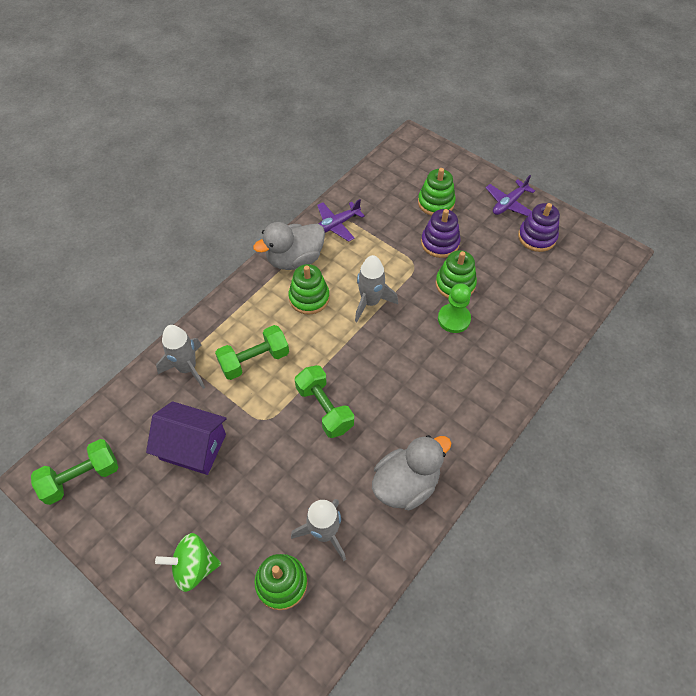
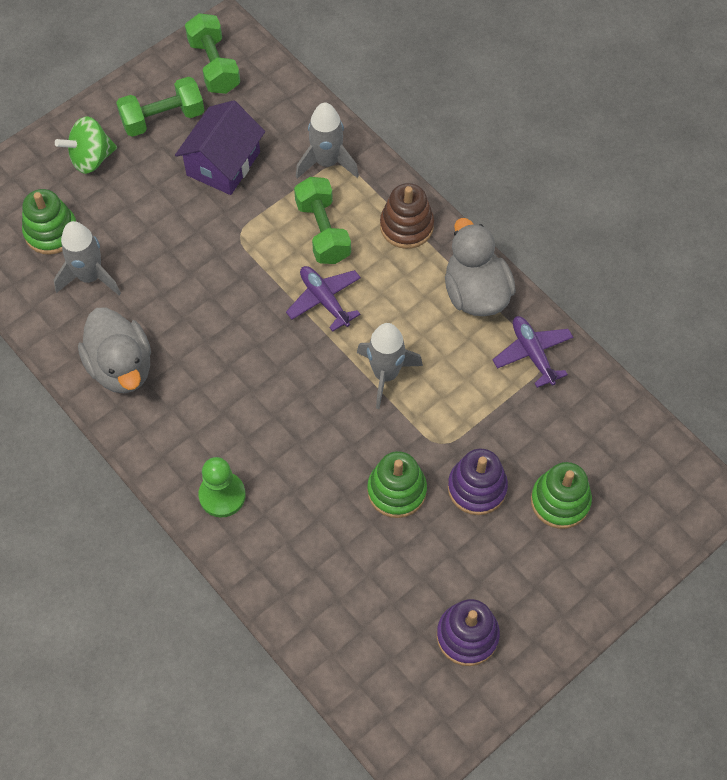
camera: 100 degrees right, 5 degrees up
green spinning top [155,533,221,592] -> green spinning top turned 120 degrees counterclockwise [55,116,117,174]
green stacking toy [288,264,330,315] -> none
green dumbbell [295,365,354,438] -> green dumbbell moved to [116,77,205,137]
green pawn [438,283,471,333] -> green pawn moved to [199,457,246,517]
purple plane [486,175,535,216] -> purple plane moved to [286,266,361,332]
none -> brown stacking toy [380,183,434,249]

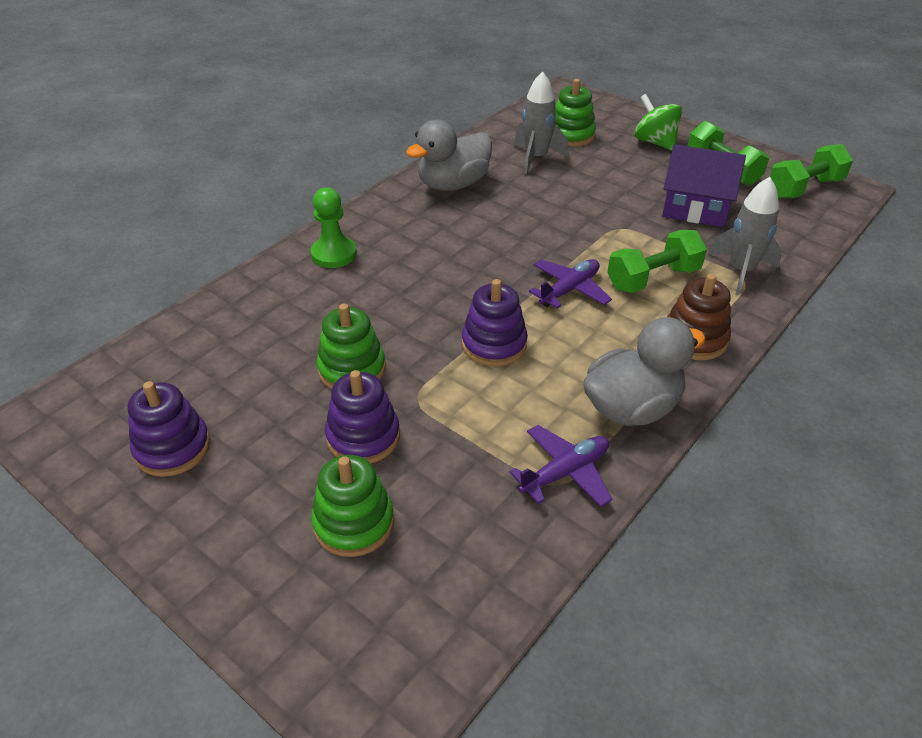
camera: 80 degrees right, 20 degrees down
grey rocket [357,323,423,409] -> purple stacking toy [462,279,528,366]

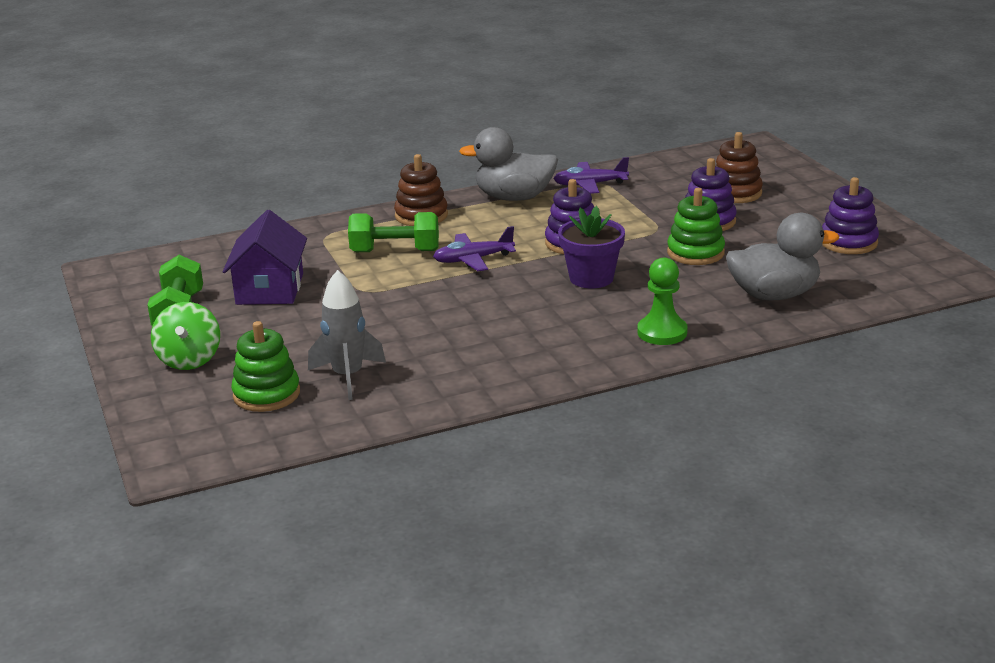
camera: 150 degrees left, 15 degrees down
green stacking toy [311,455,394,557] -> brown stacking toy [715,132,763,203]
grey duck [406,120,492,191] -> grey duck moved to [726,213,839,300]
purple house [662,144,746,227] -> purple house turned 45 degrees clockwise [223,210,307,305]
grey rocket [708,177,782,295] -> none
green dumbbell [770,144,853,199] -> none
none -> purple flower pot [558,206,625,289]

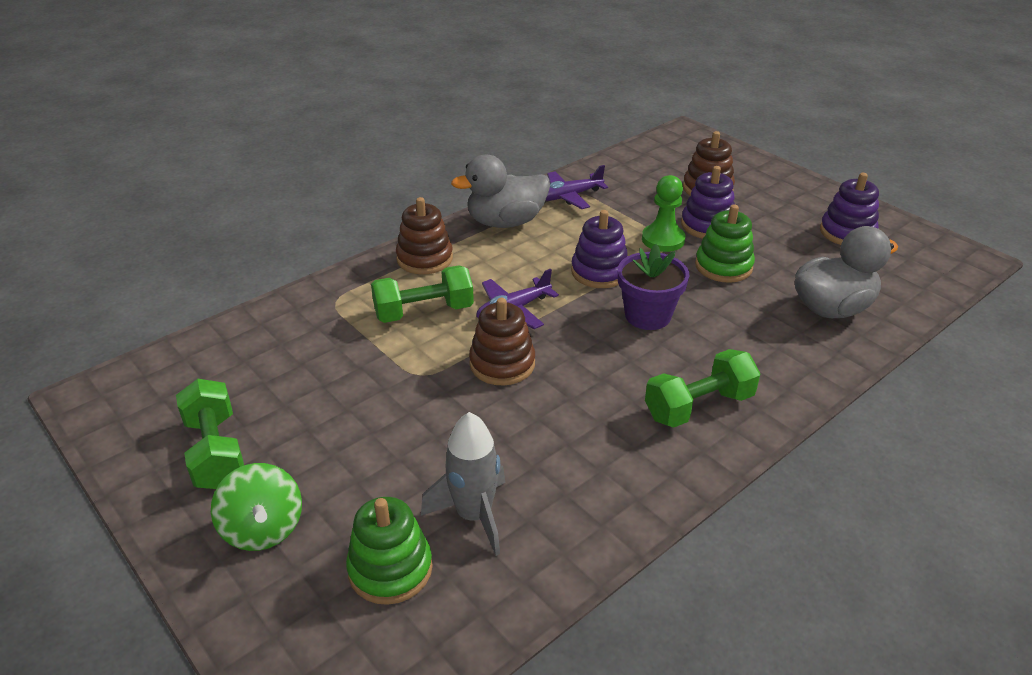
camera: 20 degrees left, 10 degrees up
purple house [223,210,307,305] -> none
green pawn [638,257,688,345] -> green pawn moved to [642,175,686,252]
none -> brown stacking toy [469,298,535,385]
none -> green dumbbell [645,349,761,428]

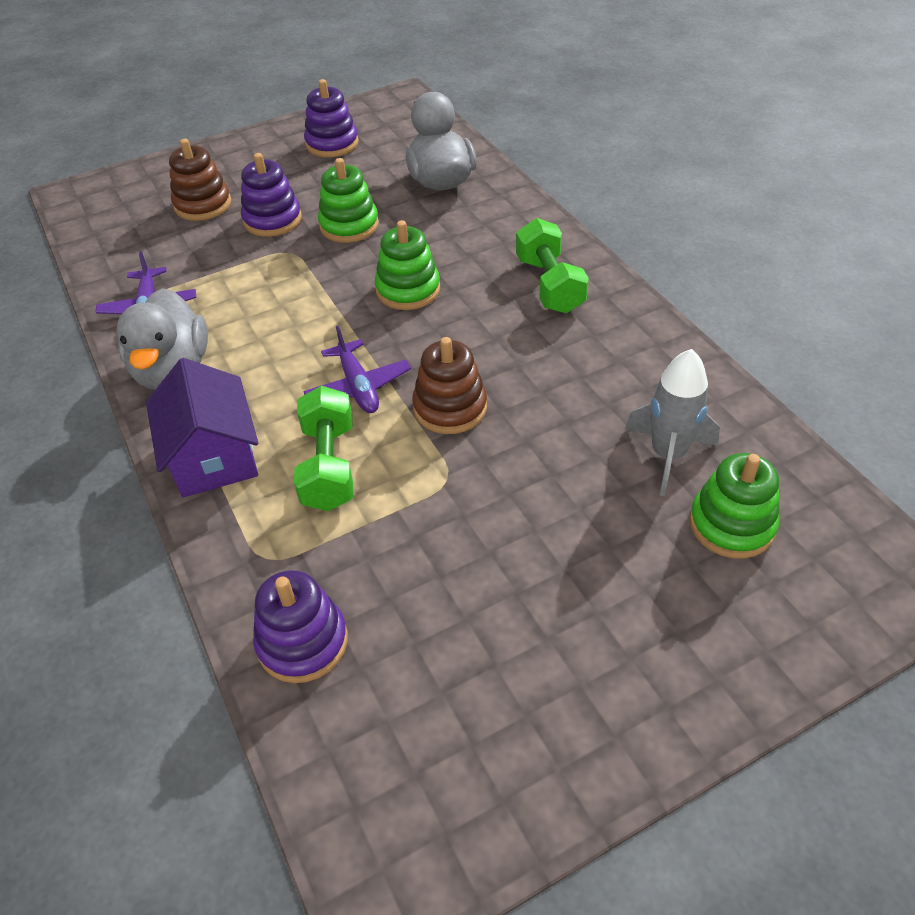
camera: 75 degrees left, 10 degrees up
green dumbbell [176,379,244,489] -> none
green spinning top [211,463,302,551] -> none
brown stacking toy [396,197,453,274] -> purple house [146,358,258,497]
purple stacking toy [571,210,628,288] -> purple stacking toy moved to [253,570,348,683]
purple flower pot [618,244,689,330] -> green stacking toy [375,220,440,310]
green pawn [642,175,686,252] -> none

